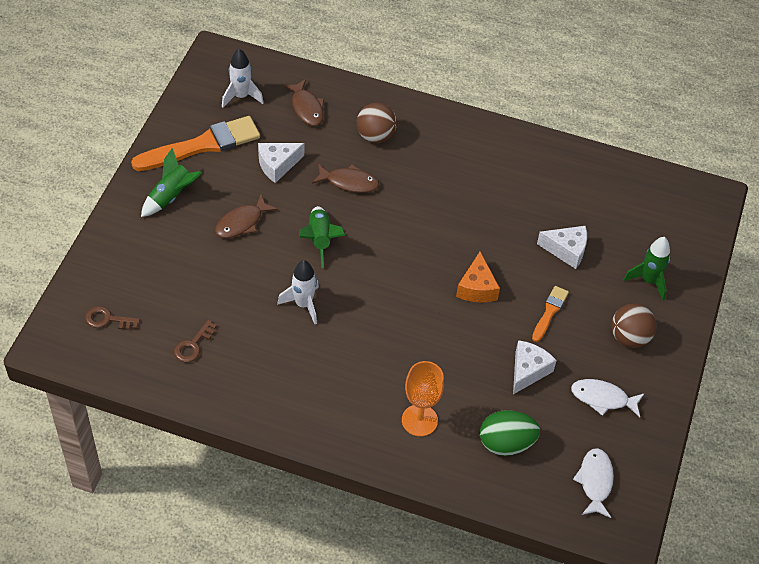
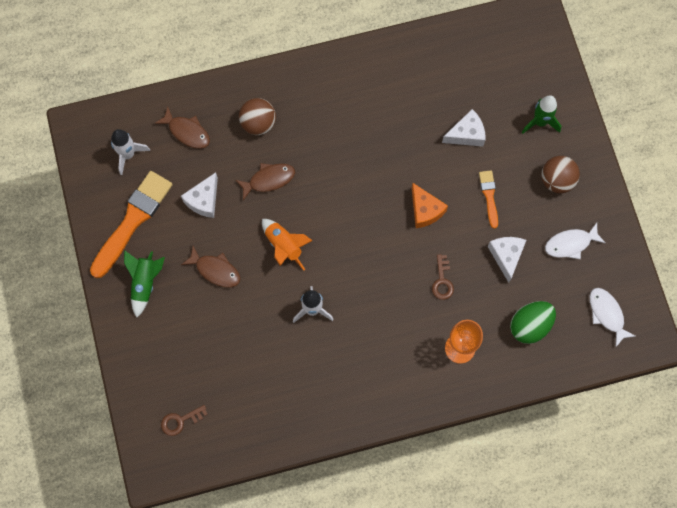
camera: 30 degrees left, 20 degrees up
brown key [174,320,217,362] -> brown key moved to [432,254,454,300]
brown fish [215,194,278,238] -> brown fish turned 75 degrees counterclockwise [181,246,240,287]
green rocket [299,206,345,268] -> orange rocket [262,219,313,270]

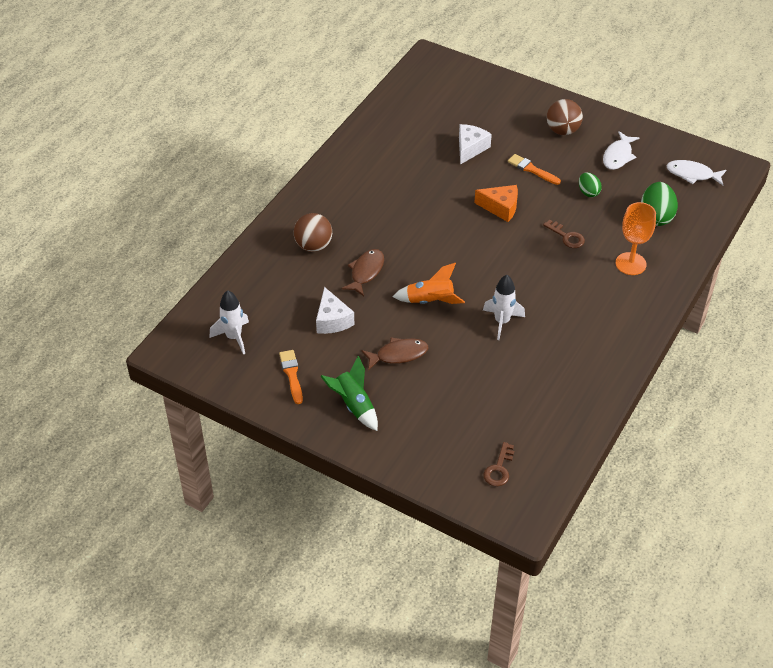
camera: 45 degrees left, 25 degrees down
orange brush [90,171,173,278] -> orange brush [279,350,303,404], size x0.50
brown fish [154,107,210,149] -> none
white cheese [488,237,526,283] -> green egg [579,172,602,197]
green rocket [522,96,561,134] -> none

